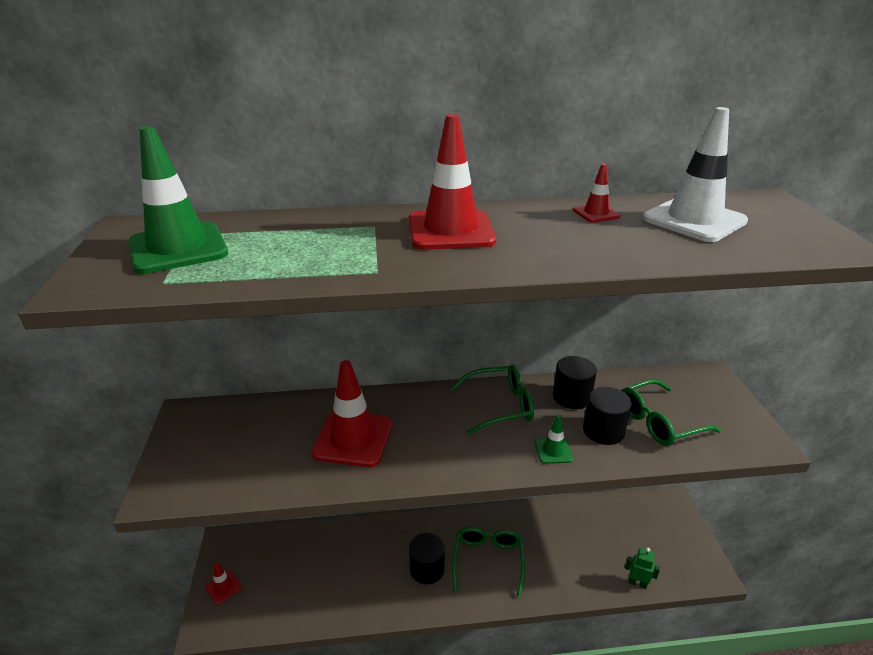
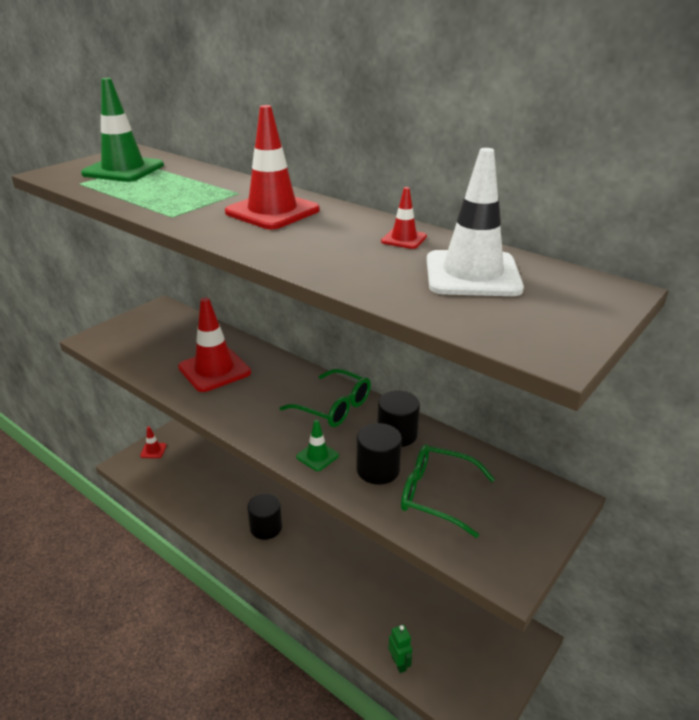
camera: 45 degrees right, 0 degrees up
green glasses [452,527,525,597] -> none

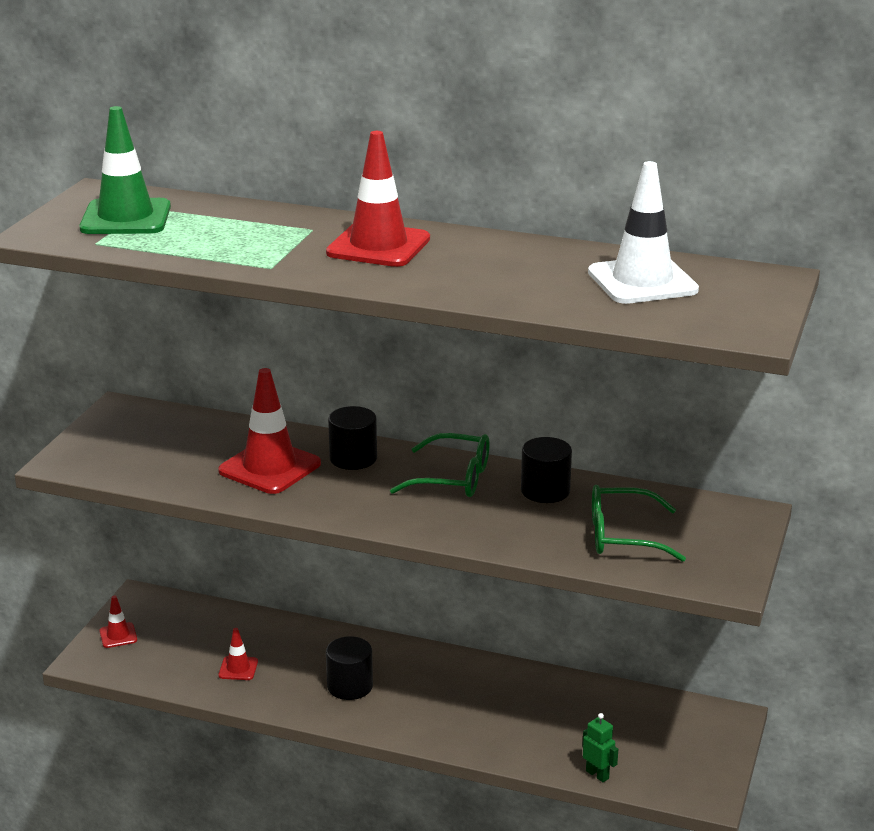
camera: 20 degrees left, 5 degrees down
green traffic cone [296,419,339,471] -> none
black cylinder [357,423,402,485] -> black cylinder moved to [328,406,377,470]
red traffic cone [381,187,427,249] -> red traffic cone moved to [218,628,258,680]

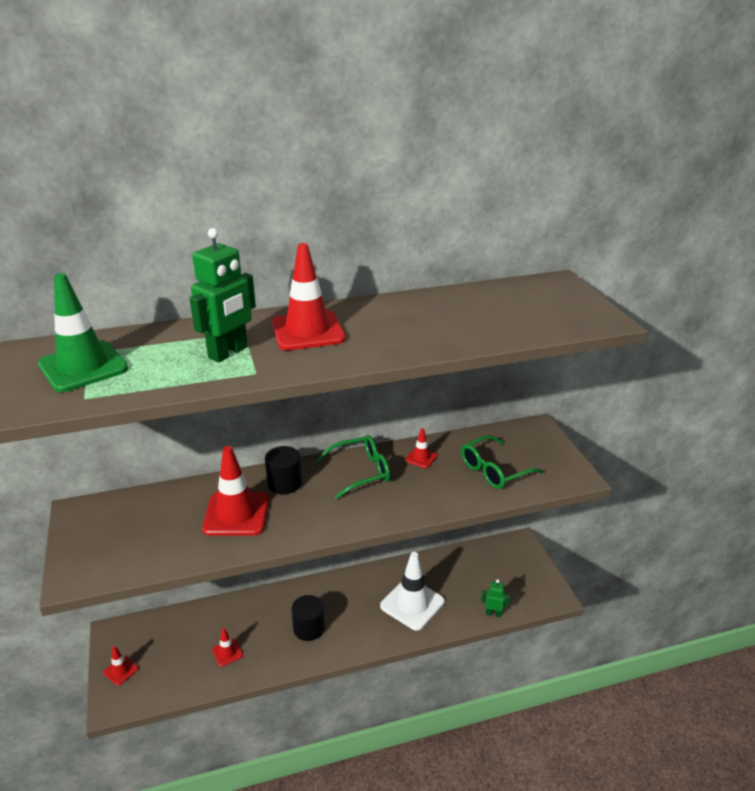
camera: 35 degrees left, 5 degrees up
black cylinder [521,437,572,503] -> red traffic cone [405,428,437,468]
white traffic cone [588,161,699,304] -> white traffic cone moved to [380,552,445,631]
none -> green robot [190,228,256,363]

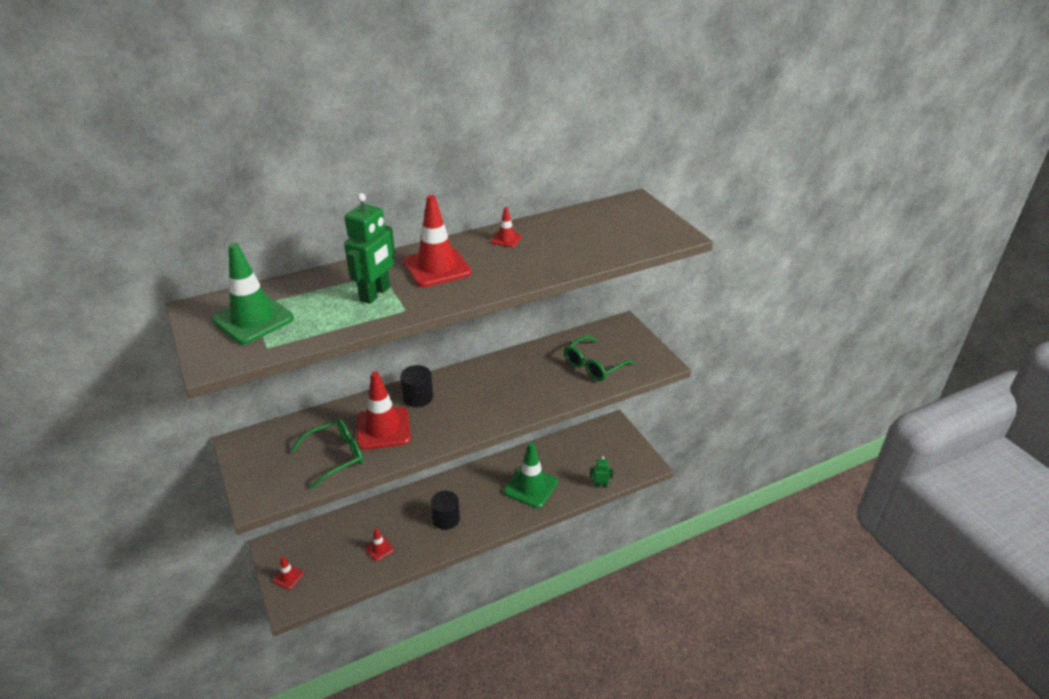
camera: 10 degrees left, 5 degrees up
green glasses [316,435,390,499] -> green glasses moved to [291,419,363,489]
white traffic cone [380,552,445,631] -> green traffic cone [504,442,558,508]
red traffic cone [405,428,437,468] -> red traffic cone moved to [491,207,522,247]

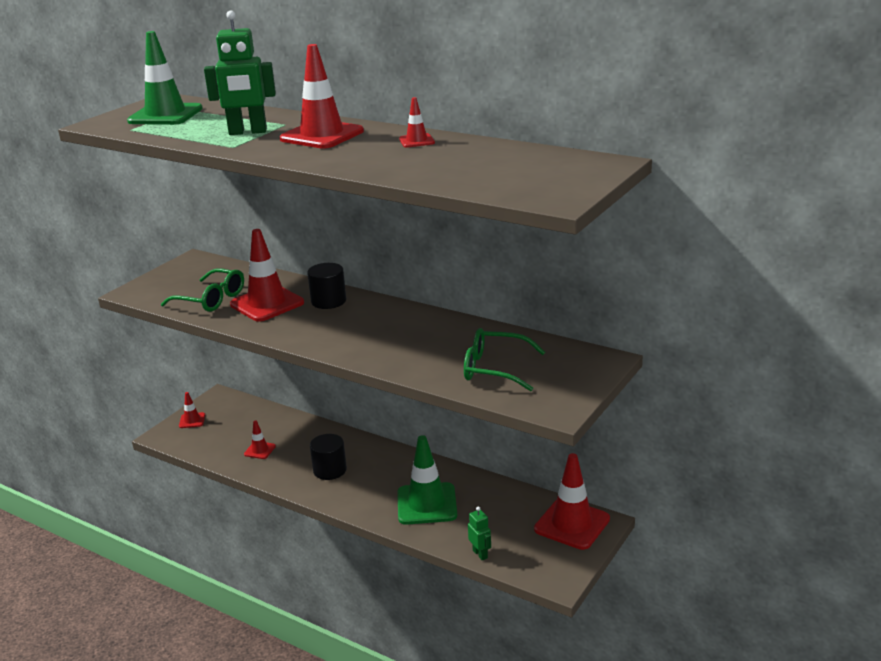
camera: 60 degrees right, 10 degrees down
none -> red traffic cone [534,453,610,550]

